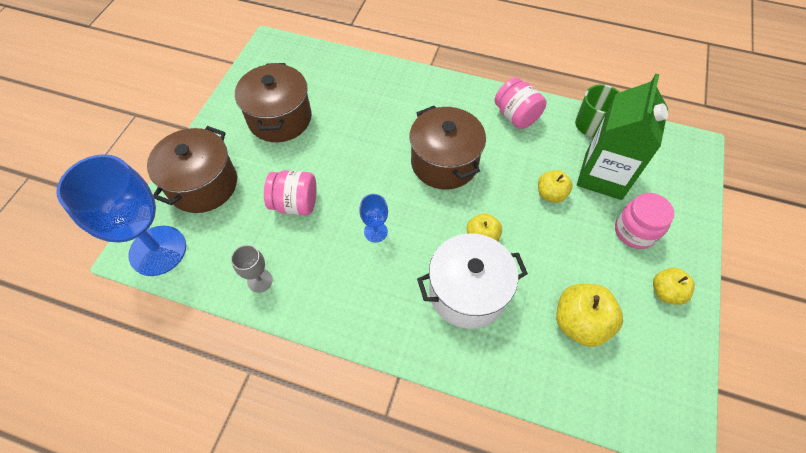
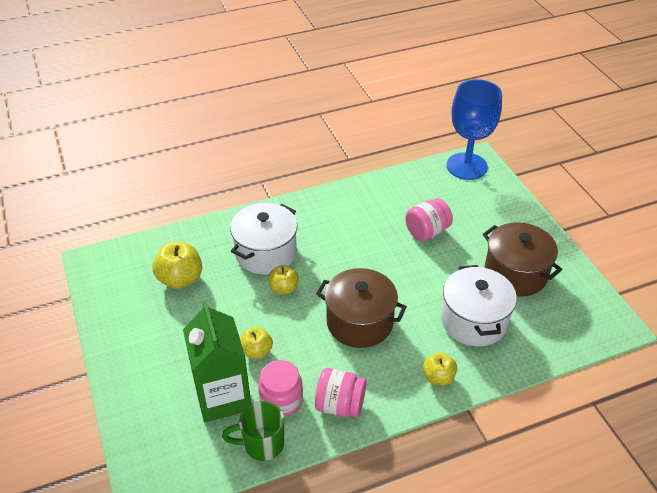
camera: 140 degrees right, 15 degrees down
brown pot [147,126,237,213] -> none
grey goblet [231,245,273,293] -> none
blue goblet [359,194,388,243] -> none
pink jar [615,193,674,249] -> pink jar moved to [258,360,303,417]
yellow apple [653,268,695,305] -> yellow apple moved to [423,352,457,385]
none -> white pot [441,265,517,346]

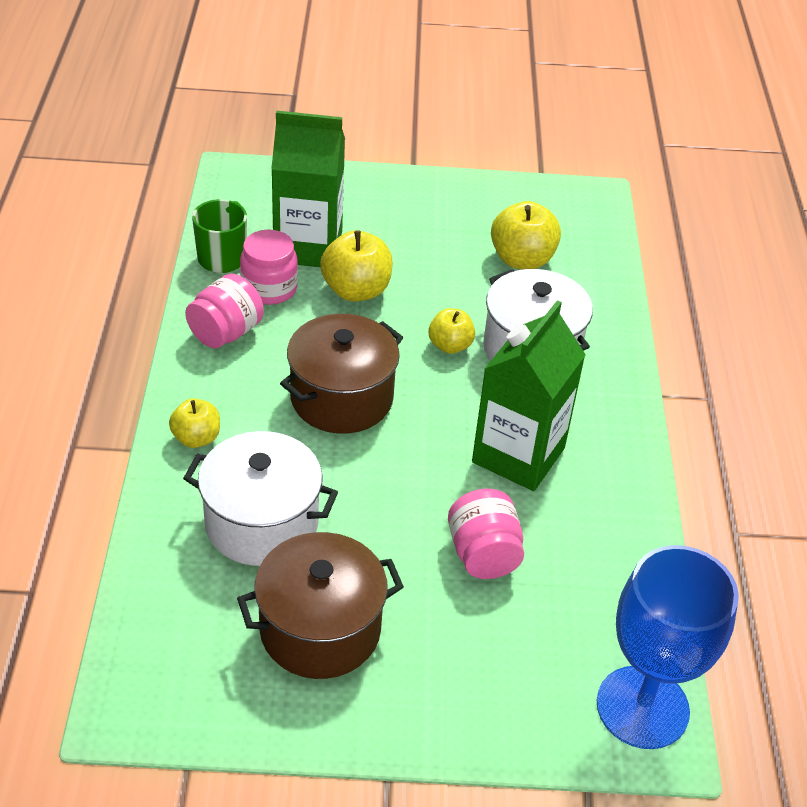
camera: 110 degrees right, 0 degrees up
yellow apple [240,327,273,359] -> yellow apple [320,230,393,301], size x1.61
none -> green carton [472,300,586,491]

